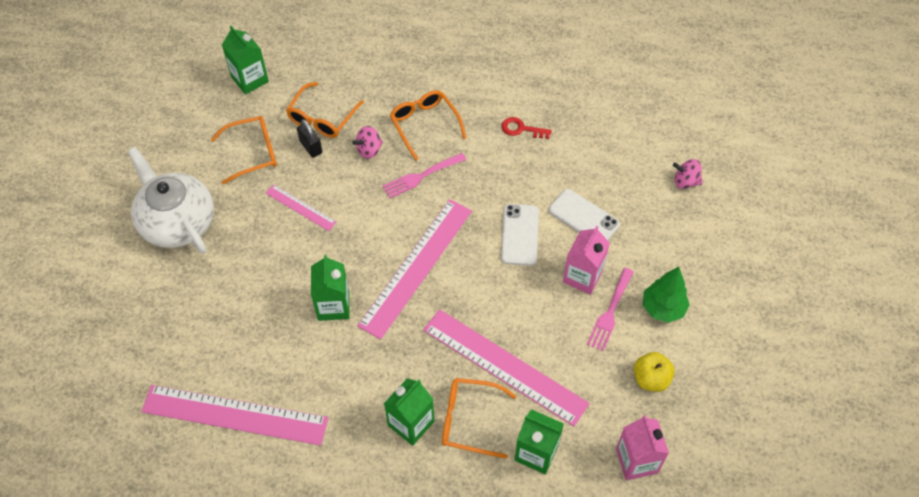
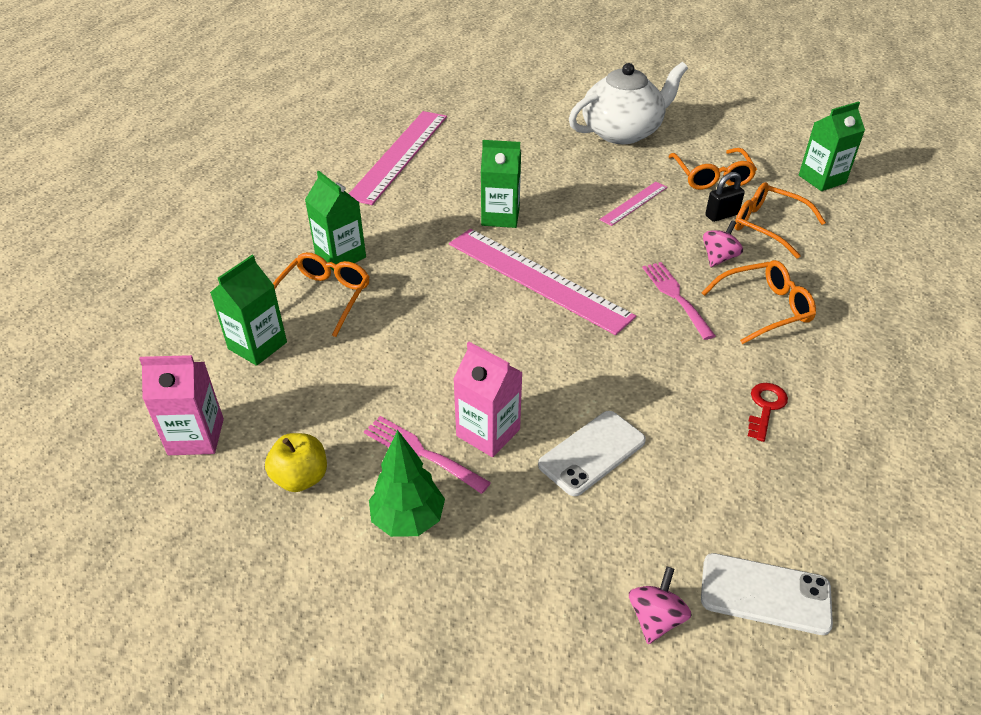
camera: 100 degrees right, 15 degrees down
pink spinning top [352,126,383,159] -> pink spinning top turned 60 degrees clockwise [703,220,743,267]
pink ruler [423,309,590,426] -> none
white phone [501,204,539,266] -> white phone moved to [701,553,833,635]

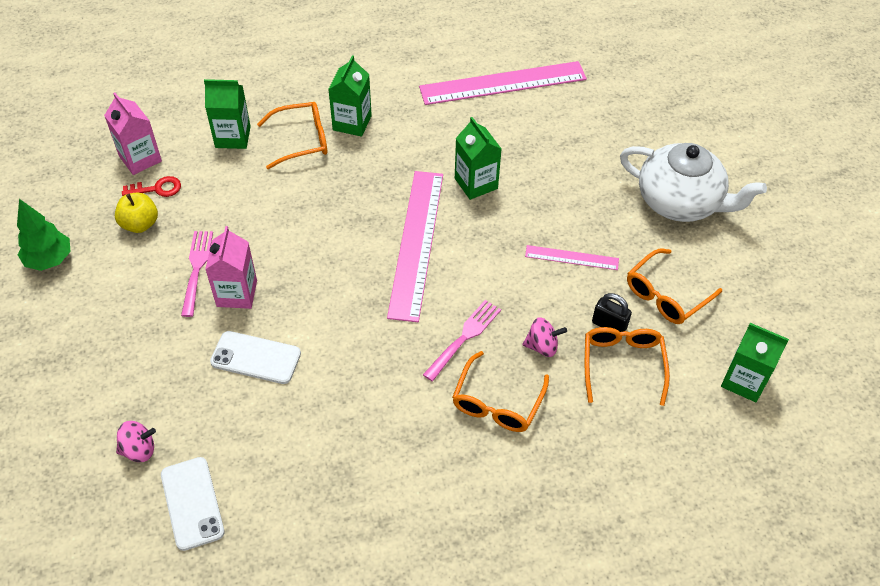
camera: 55 degrees right, 10 degrees up
green tree [369,430,445,537] -> green tree moved to [17,199,70,271]
orange glasses [701,260,816,344] -> orange glasses turned 75 degrees clockwise [452,351,549,432]
red key [748,383,788,442] -> red key moved to [122,176,181,197]

